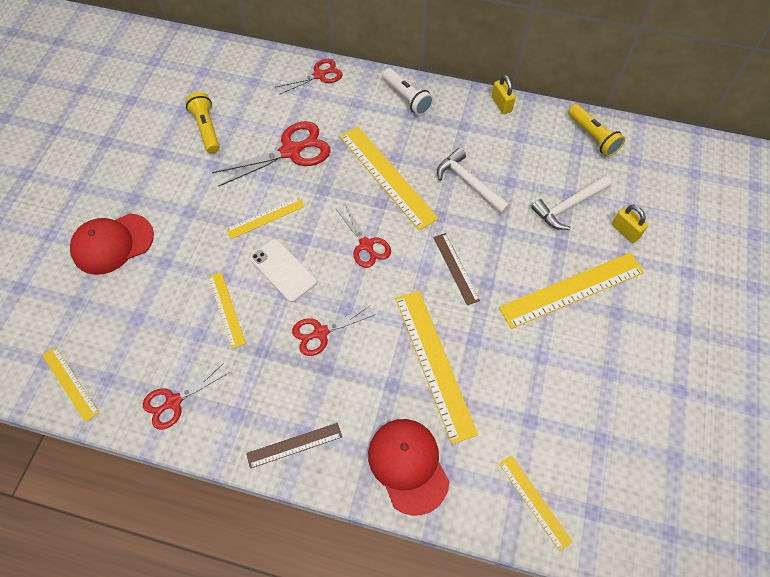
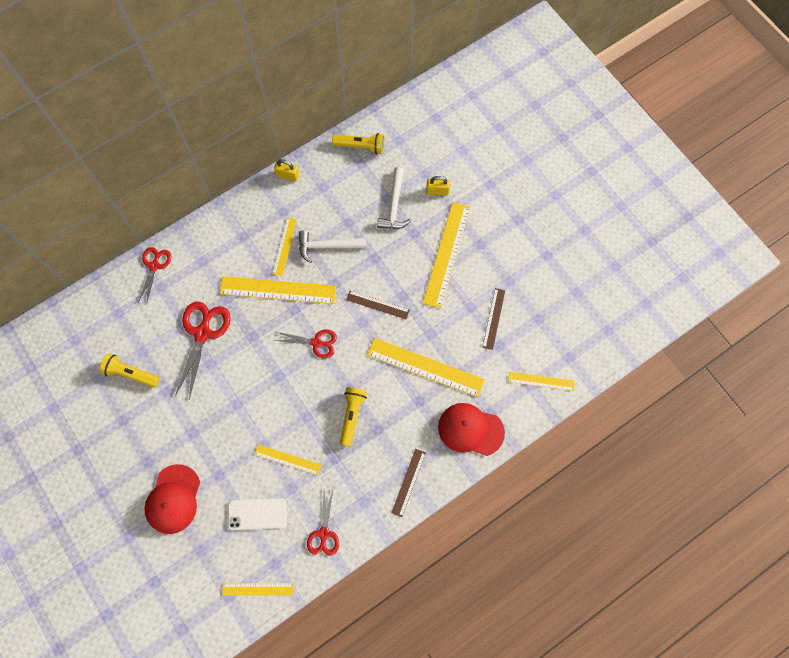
camera: 50 degrees left, 10 degrees up
yellow ruler [226,197,305,239] -> yellow ruler moved to [272,218,297,276]
white phone [250,239,317,302] -> white phone moved to [228,498,286,530]
red scissors [292,305,376,356] -> yellow flashlight [340,387,367,446]
white flashlight [382,68,434,116] -> none
none -> brown ruler [482,288,505,350]

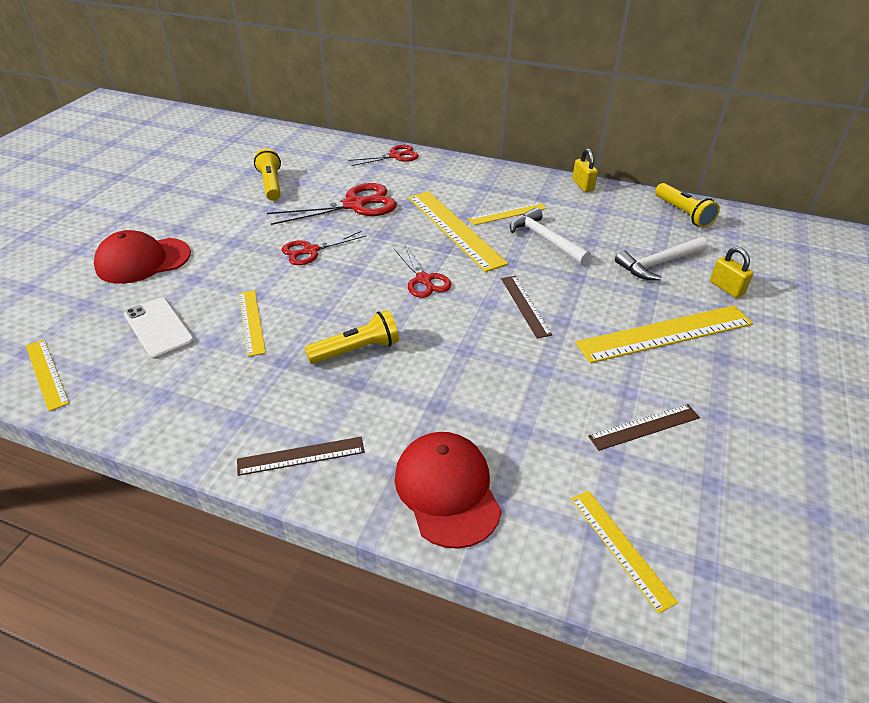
camera: 55 degrees right, 30 degrees down
red scissors [307,490,339,556] -> red scissors moved to [282,231,366,265]
yellow ruler [367,338,485,397] -> none

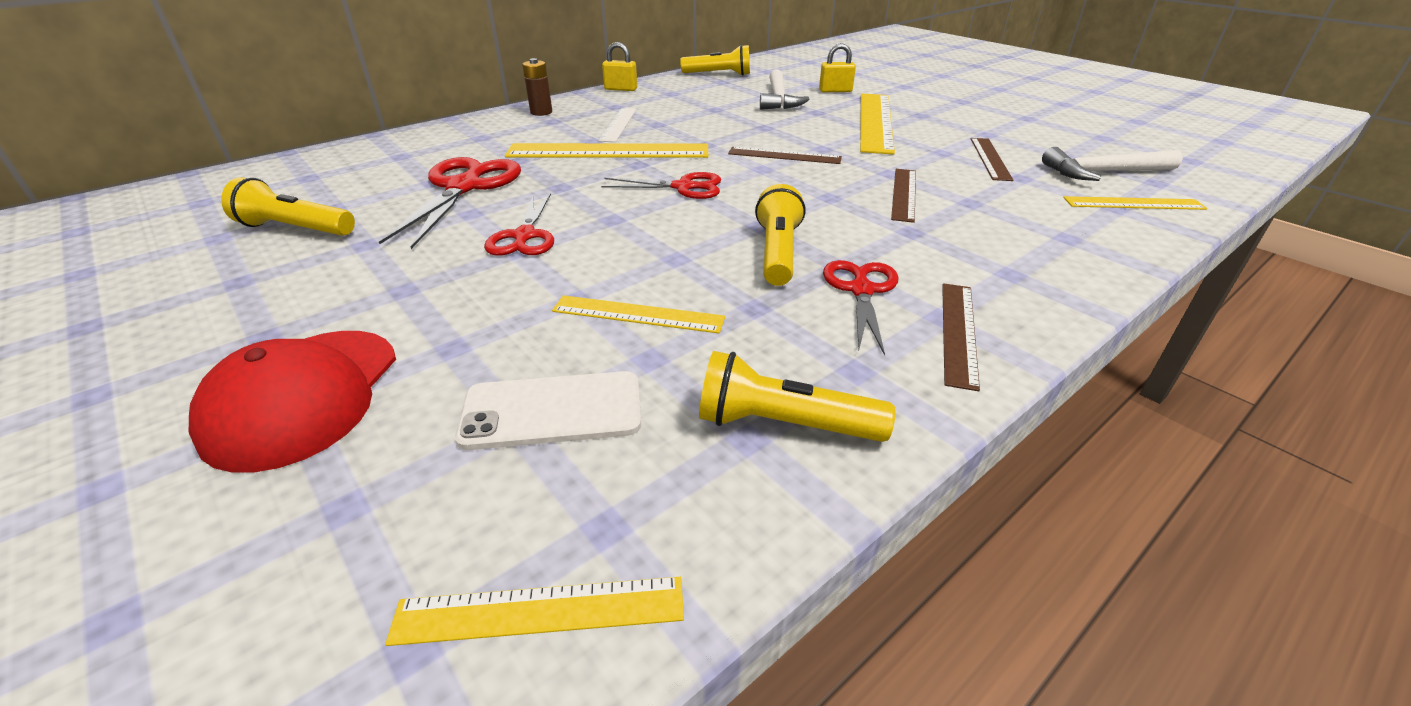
camera: 60 degrees left, 5 degrees down
red scissors [348,145,419,166] -> red scissors moved to [823,260,898,355]
red cap [394,432,502,549] -> none
yellow ruler [468,202,547,225] -> white ruler [599,108,637,142]
white hammer [510,207,591,265] -> white hammer moved to [1042,147,1183,181]
none -> brown battery [522,58,552,116]
none -> yellow flashlight [699,351,896,442]
none -> brown ruler [891,169,916,223]

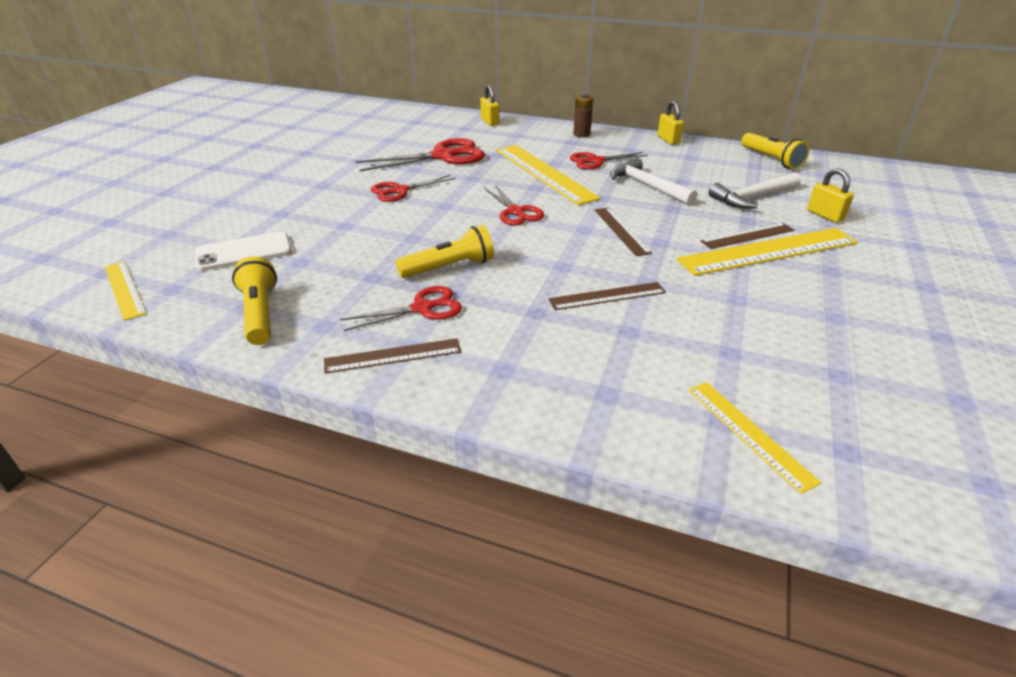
camera: 60 degrees right, 0 degrees up
red cap [189,331,396,473] -> none
yellow flashlight [221,177,355,236] -> none
white phone [455,371,641,450] -> white phone turned 75 degrees counterclockwise [195,231,292,271]
yellow ruler [552,295,725,333] -> none
white ruler [599,108,637,142] -> red scissors [570,152,648,169]
brown ruler [971,138,1013,181] -> brown ruler moved to [700,223,794,249]
white hammer [1042,147,1183,181] -> white hammer moved to [610,157,697,205]
none -> yellow padlock [480,85,499,126]

